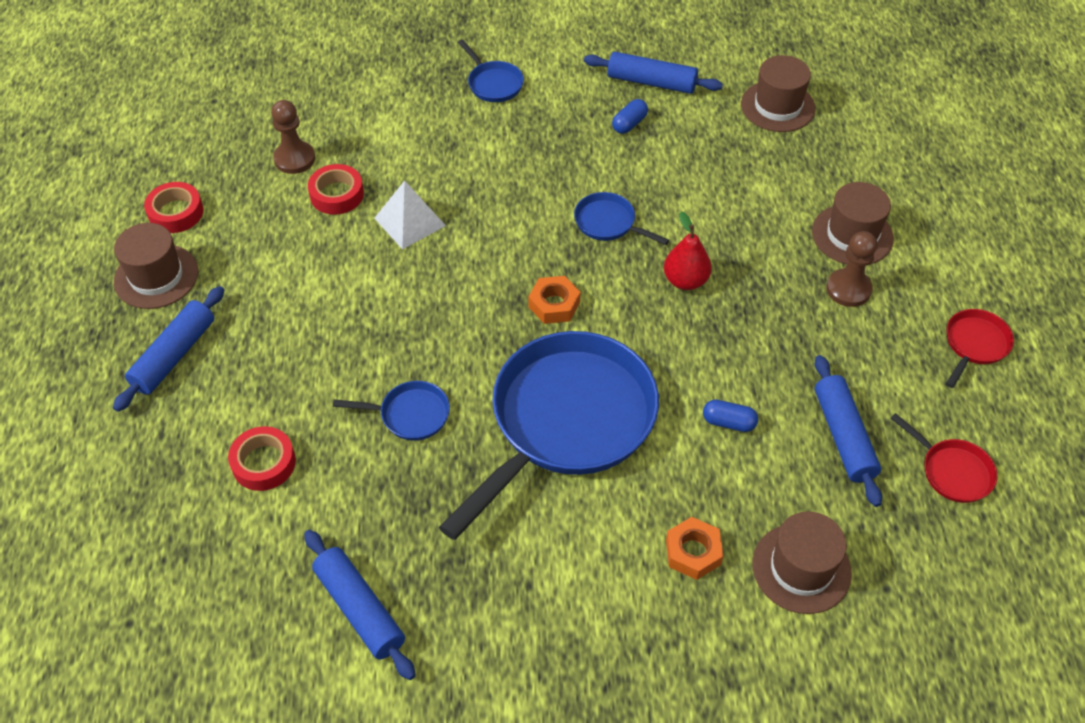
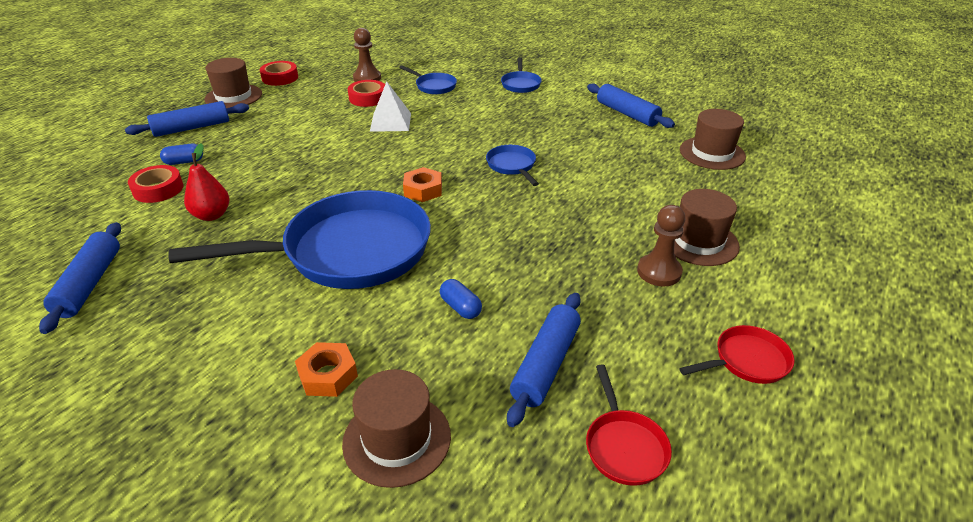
camera: 35 degrees right, 15 degrees down
blue pan [333,381,450,441] -> blue pan moved to [399,65,457,94]
blue capsule [612,99,648,134] -> blue capsule moved to [160,144,203,165]
red pear [664,212,712,290] -> red pear moved to [184,143,229,221]

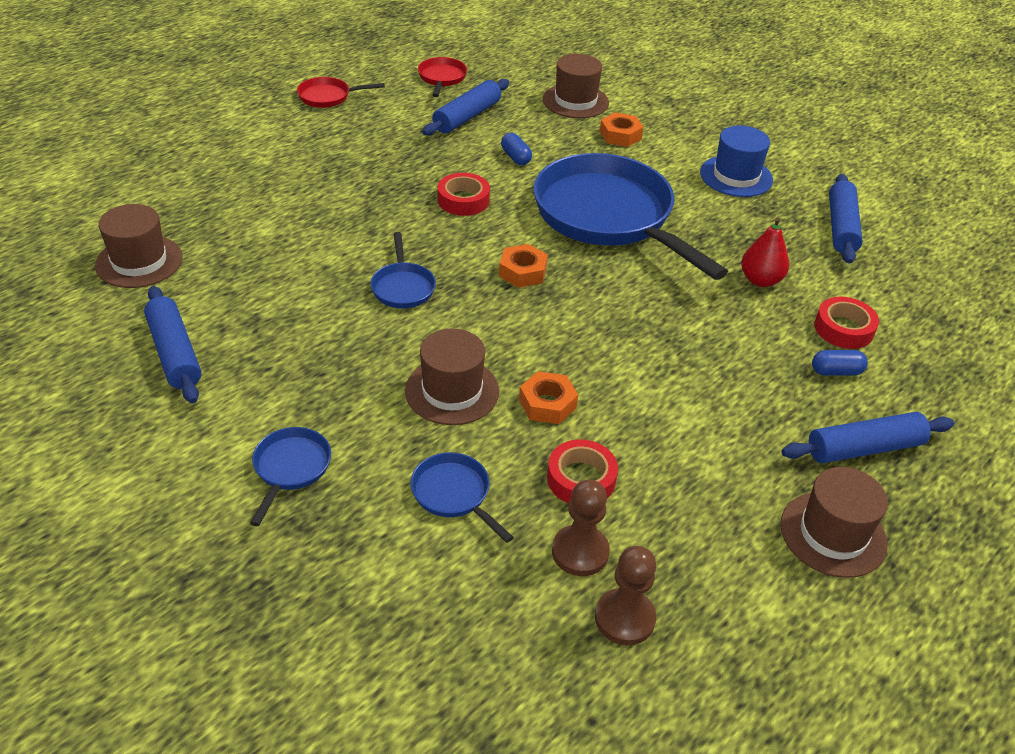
camera: 170 degrees left, 5 degrees up
blue pan [169,190,431,289] -> blue pan turned 60 degrees clockwise [534,153,728,280]
red tape [260,61,298,86] -> red tape moved to [438,173,490,216]
white pyramid [370,81,411,132] -> orange nut [519,371,578,424]
brown pawn [637,205,685,287] -> brown pawn moved to [595,546,656,645]
brown hat [674,189,740,266] -> brown hat moved to [405,328,499,425]
none -> blue hat [700,125,773,197]

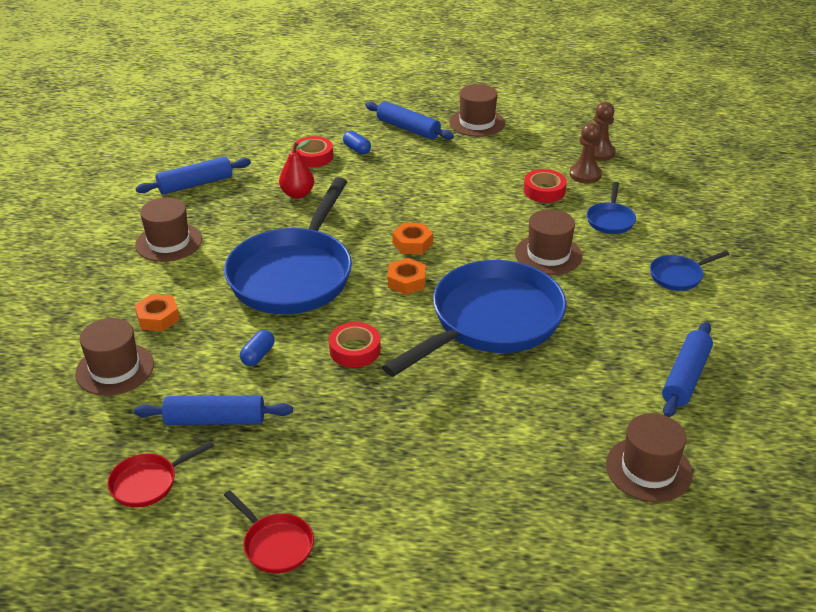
camera: 125 degrees left, 5 degrees down
blue pan [371,232,436,308] -> blue pan [382,260,566,377], size x2.39
orange nut [519,371,578,424] -> orange nut moved to [392,223,433,254]
blue hat [700,125,773,197] -> brown hat [135,197,202,262]

